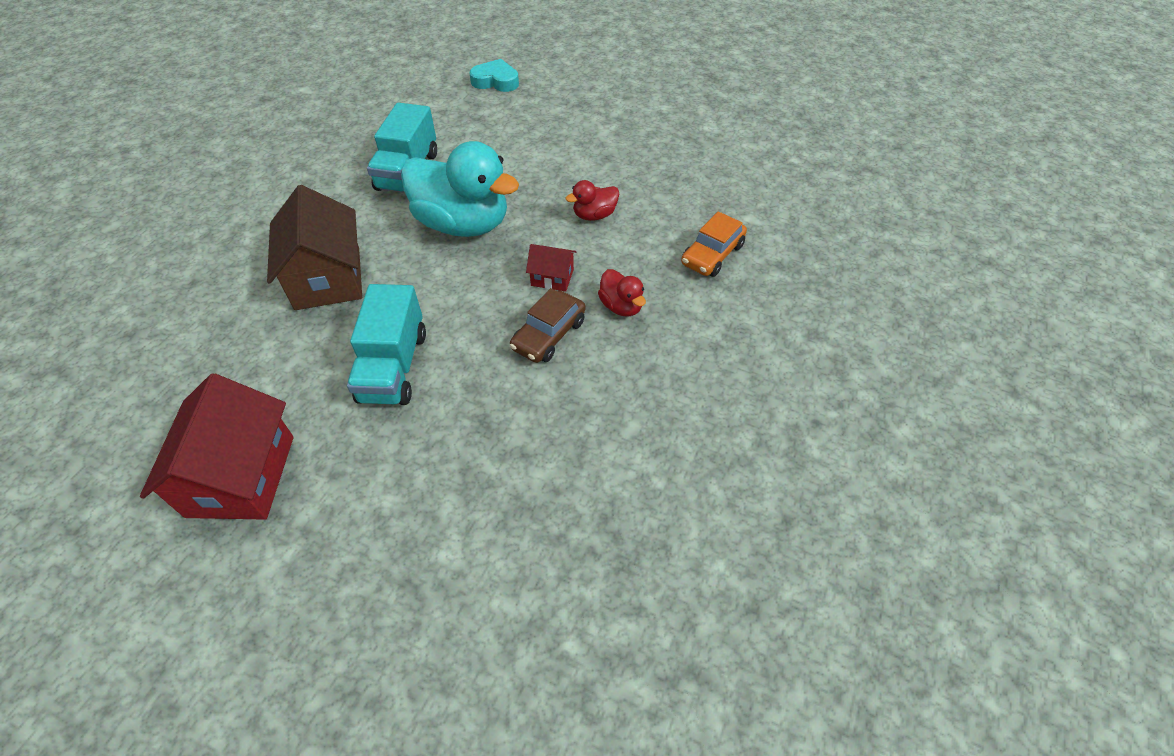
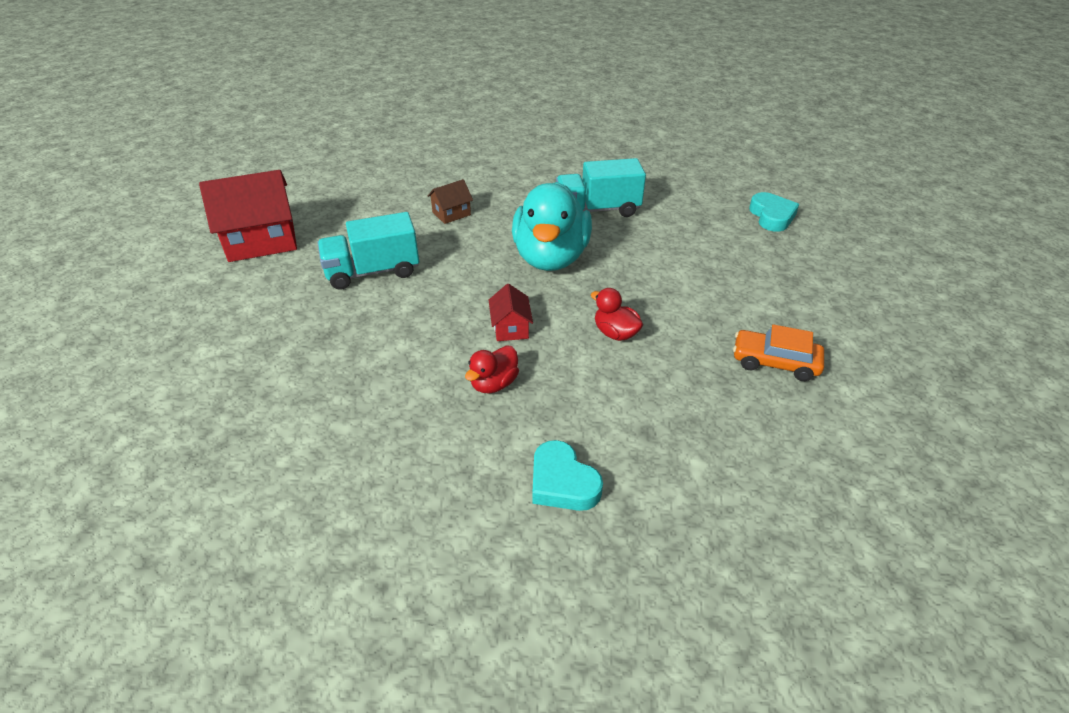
camera: 70 degrees right, 10 degrees down
brown house [267,185,362,310] -> brown house [428,179,473,224], size x0.49
brown car [510,288,586,363] -> none
orange car [681,211,747,277] -> orange car moved to [733,324,824,381]
none -> turquoise heart [532,440,603,511]

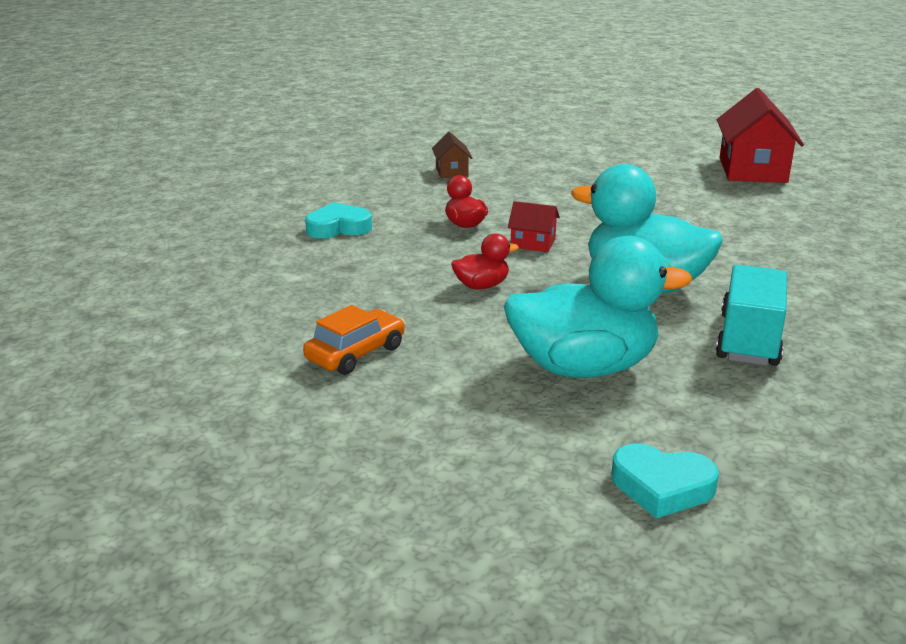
camera: 115 degrees right, 15 degrees down
turquoise truck [317,212,419,290] -> none
brown house [428,179,473,224] -> brown house moved to [432,132,472,178]
none -> turquoise duck [504,236,692,378]

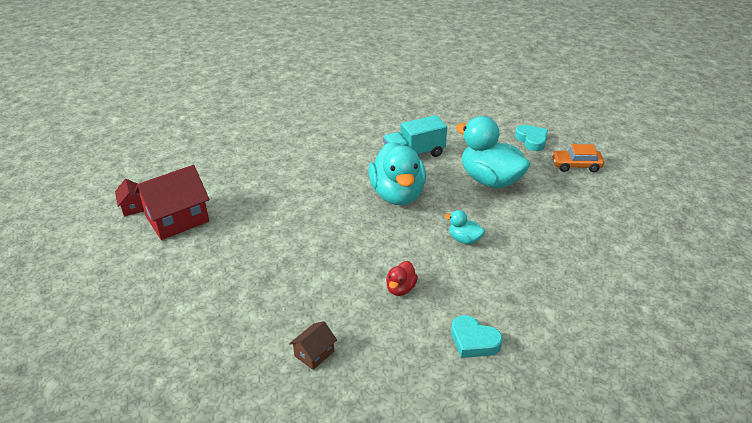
camera: 130 degrees left, 10 degrees up
orange car [303,305,405,375] -> orange car moved to [552,144,604,172]
red duck [451,233,519,289] -> turquoise duck [444,210,485,244]
red house [508,201,560,252] -> red house moved to [115,179,144,216]

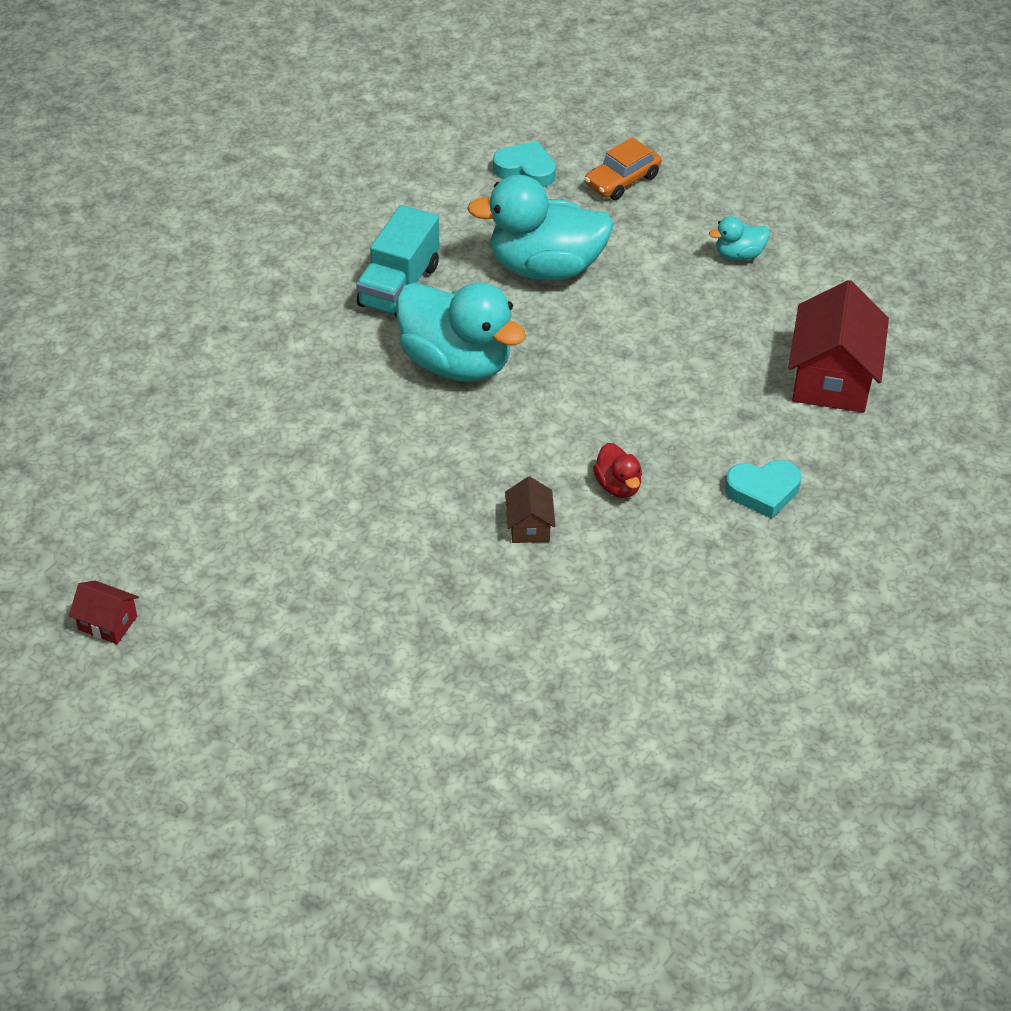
camera: 45 degrees left, 10 degrees up
red house [134,165,210,240] -> red house moved to [788,280,889,413]
brown house [289,321,337,370] -> brown house moved to [505,476,556,543]
turquoise duck [444,210,485,244] -> turquoise duck moved to [709,216,770,261]

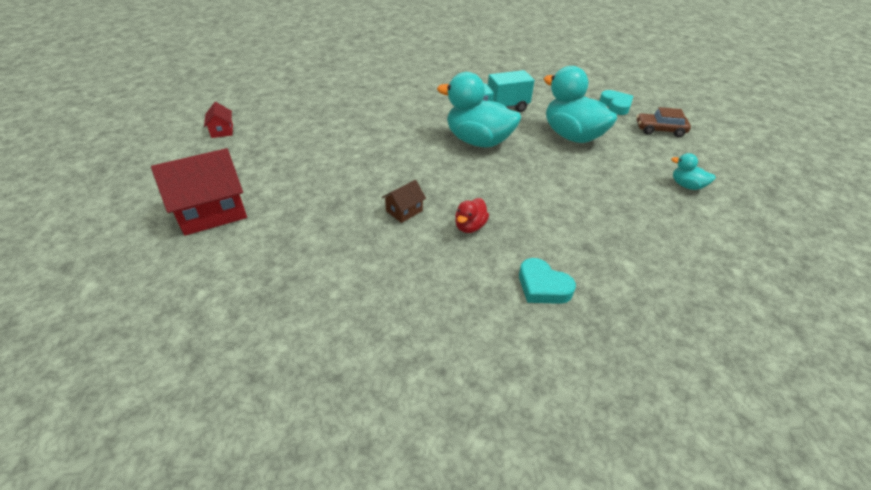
camera: 50 degrees right, 5 degrees down
turquoise duck [396,282,526,381] -> turquoise duck turned 120 degrees clockwise [437,72,521,148]
orange car [584,137,661,200] -> brown car [636,107,691,137]
red house [788,280,889,413] -> red house moved to [151,148,247,236]

